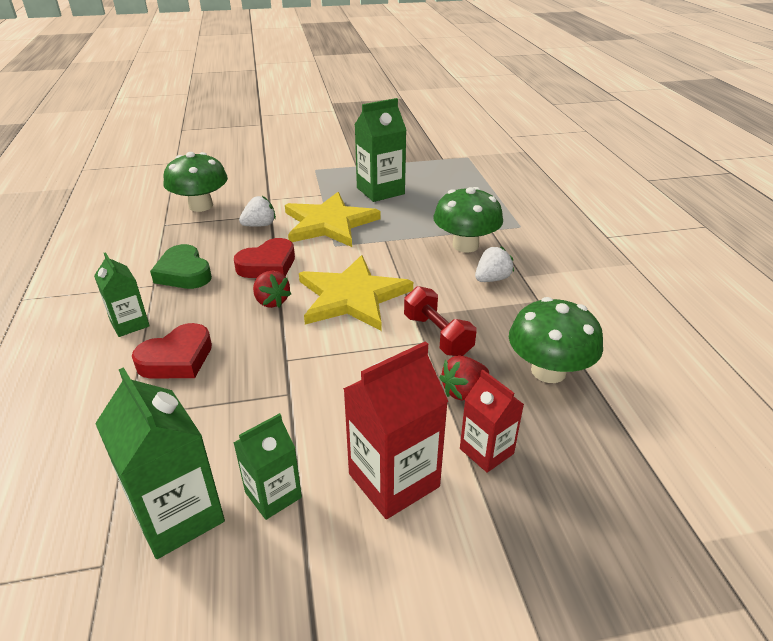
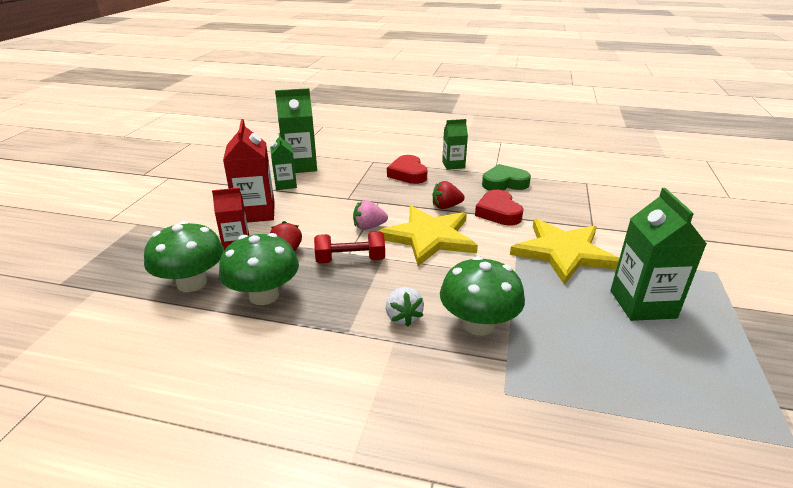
camera: 115 degrees right, 5 degrees down
green mushroom [164,152,228,212] -> green mushroom moved to [144,221,224,292]
white strawberry [239,196,276,227] -> none
none -> pink strawberry [353,200,388,230]

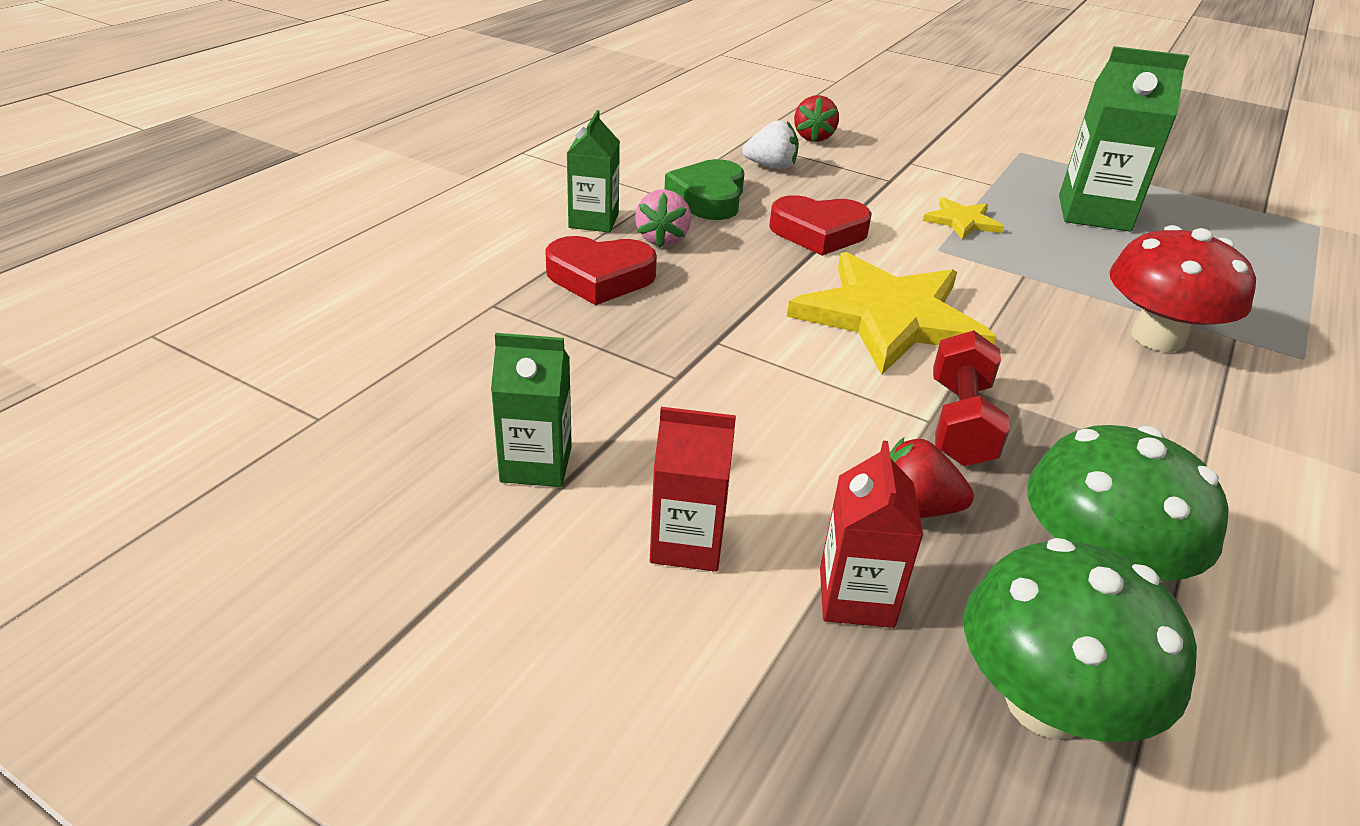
camera: 75 degrees left, 5 degrees up
red carton [223,119,275,223] -> red carton [650,407,736,572], size x0.61
green carton [275,88,317,173] -> none
pink strawberry [353,200,388,230] -> pink strawberry moved to [635,189,691,247]
white strawberry [386,287,424,327] -> white strawberry moved to [742,120,799,169]
red strawberry [432,181,465,209] -> red strawberry moved to [794,95,839,142]
green mushroom [440,256,525,336] -> red mushroom [1109,225,1256,352]
yellow star [510,219,619,285] -> yellow star [923,197,1004,239], size x0.47

